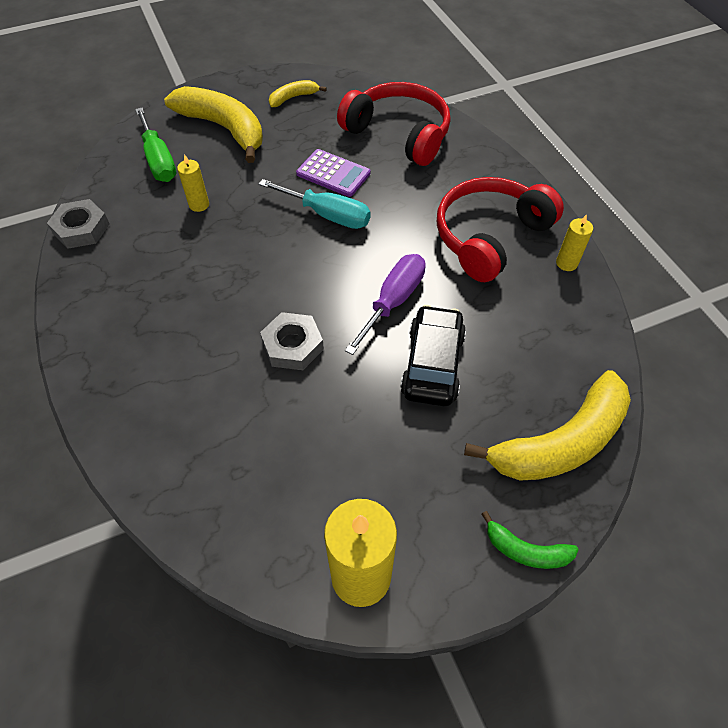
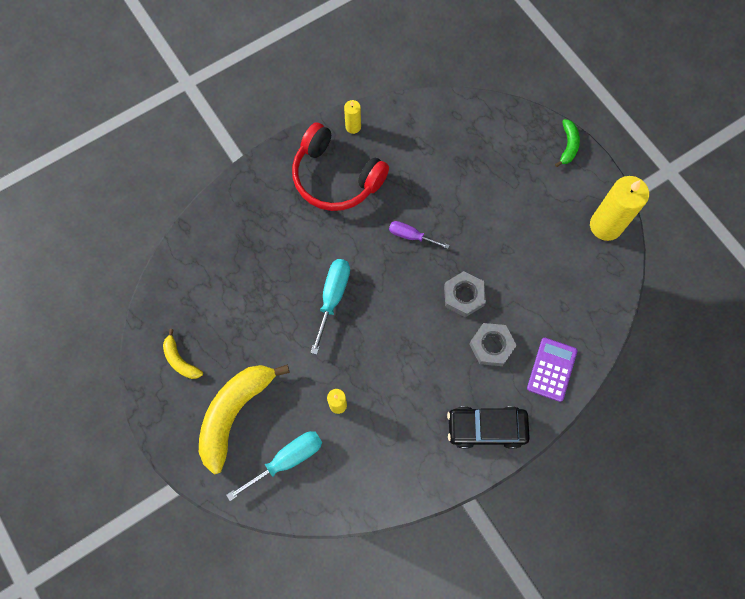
camera: 100 degrees left, 15 degrees up
grey nut [47,199,109,249] -> grey nut moved to [469,323,517,366]
green screwdriver [135,108,177,182] -> turquoise screwdriver [226,431,322,501]
purple calculator [296,149,370,197] -> purple calculator moved to [527,338,578,402]
red headphones [337,82,451,166] -> none
purple screwdriver [345,254,426,355] -> purple screwdriver [389,221,449,249], size x0.64
black car [400,305,466,407] -> black car moved to [447,406,530,449]
yellow banana [464,370,631,481] -> none

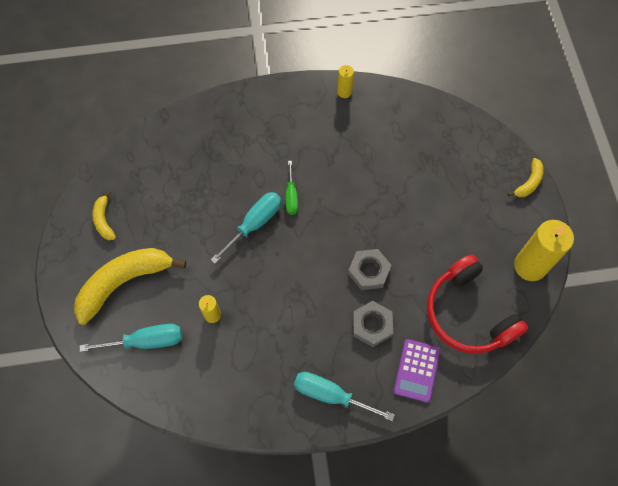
camera: 25 degrees right, 5 degrees down
red headphones [292,123,389,211] -> red headphones moved to [427,254,528,354]
purple screwdriver [389,221,449,249] -> none
black car [447,406,530,449] -> turquoise screwdriver [294,372,395,421]
purple calculator [527,338,578,402] -> purple calculator turned 150 degrees clockwise [394,339,440,403]
green banana [555,119,580,167] -> yellow banana [508,158,544,197]
none -> green screwdriver [286,161,298,215]

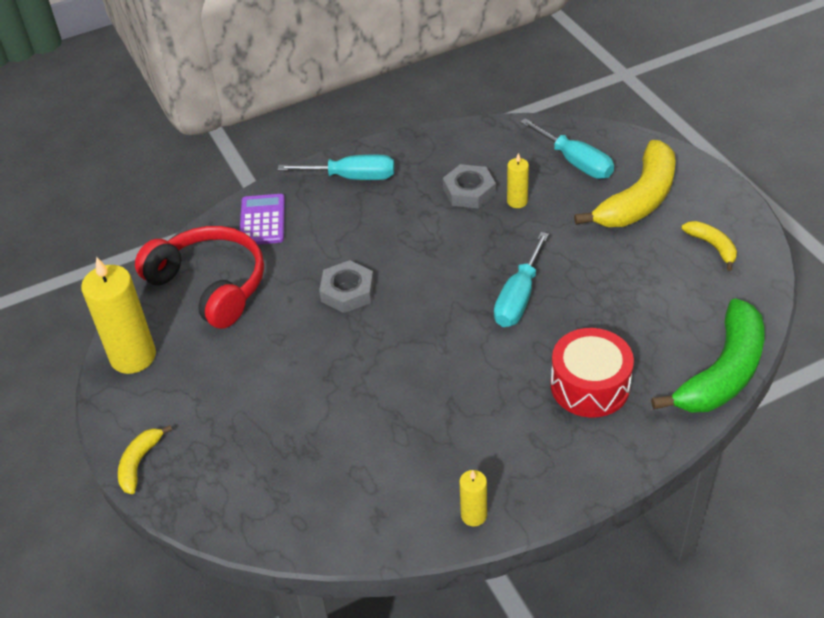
camera: 165 degrees right, 20 degrees down
turquoise screwdriver [79,324,182,352] -> turquoise screwdriver turned 105 degrees counterclockwise [520,118,614,179]
green screwdriver [286,161,298,215] -> none
grey nut [353,301,393,347] -> grey nut moved to [443,164,496,209]
none -> red drum [550,328,634,418]
none -> green banana [651,298,765,413]

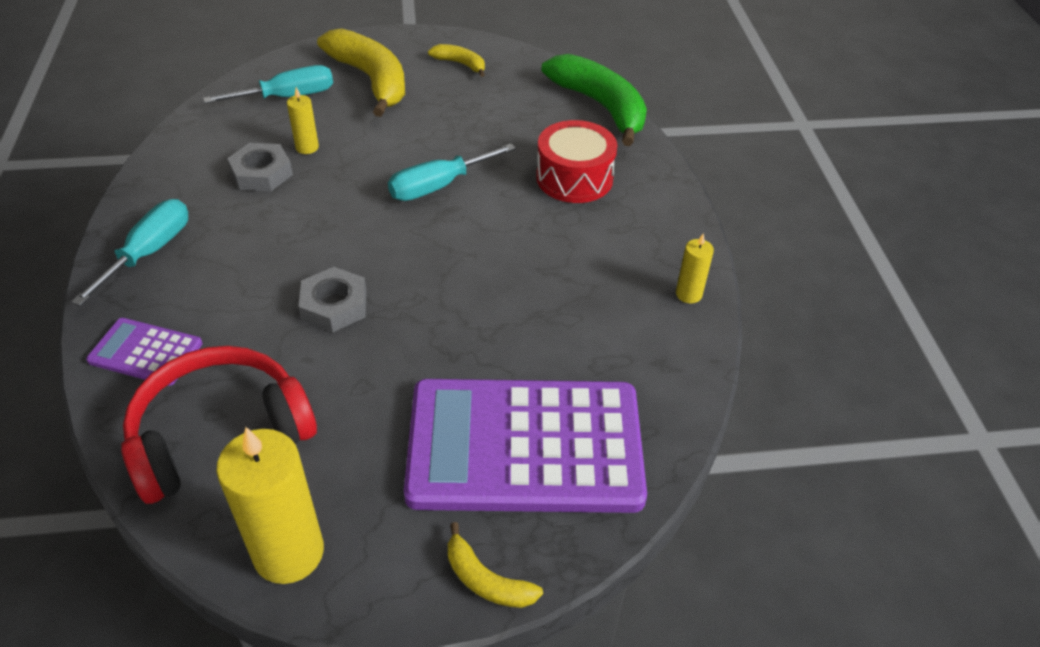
camera: 75 degrees left, 0 degrees up
turquoise screwdriver [494,232,549,327] -> turquoise screwdriver turned 105 degrees clockwise [388,144,516,201]
yellow banana [682,221,737,271] -> yellow banana turned 45 degrees clockwise [428,44,485,77]
none -> purple calculator [404,379,647,513]

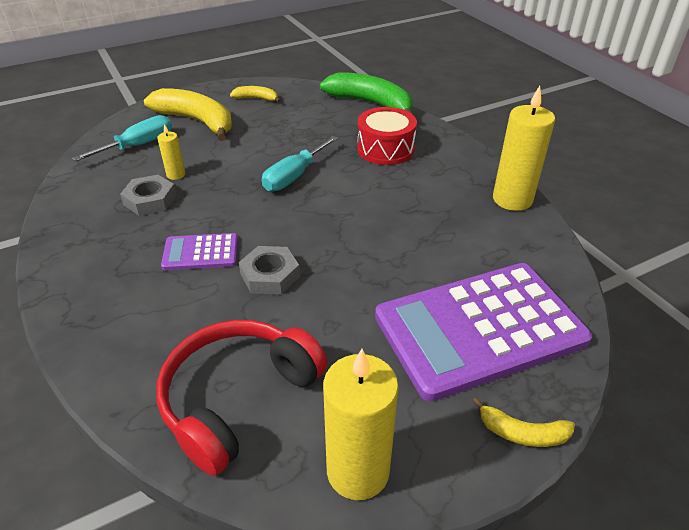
camera: 20 degrees left, 5 degrees down
turquoise screwdriver [71,199,188,306] -> none
purple calculator [86,318,202,386] -> purple calculator moved to [161,233,238,270]
yellow candle [676,234,714,303] -> yellow candle [493,86,555,211], size x2.02

